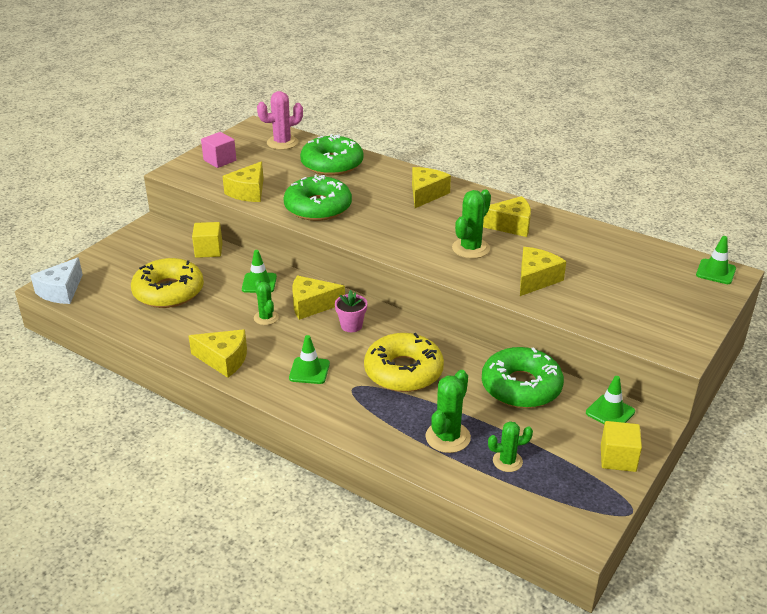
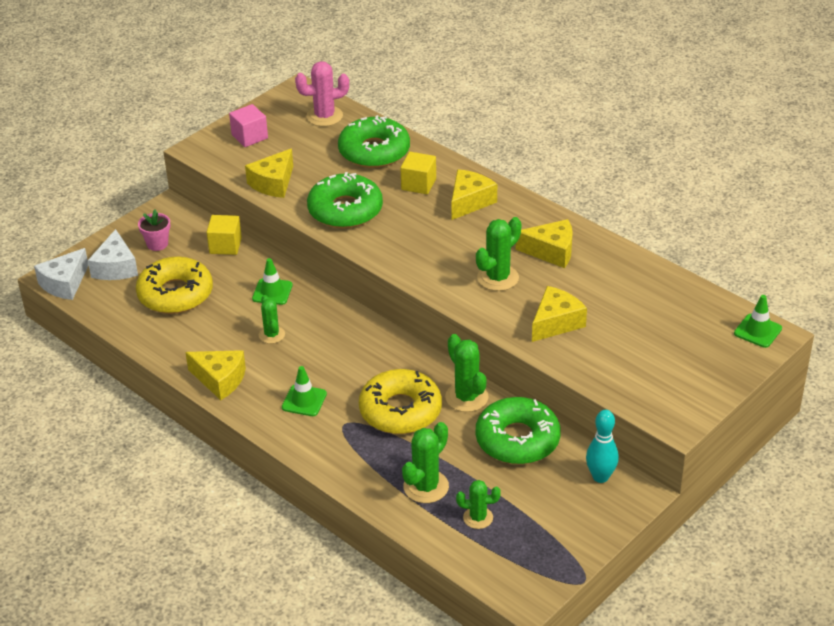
camera: 10 degrees right, 5 degrees up
yellow cheese [292,275,345,320] -> none
pink flower pot [335,290,368,332] -> pink flower pot moved to [138,210,170,251]
green traffic cone [586,376,635,424] -> turquoise bowling pin [586,410,619,483]
yellow cube [601,421,642,472] -> yellow cube moved to [400,152,436,194]
none -> white cheese [88,229,138,280]
none -> green cactus [445,334,489,412]

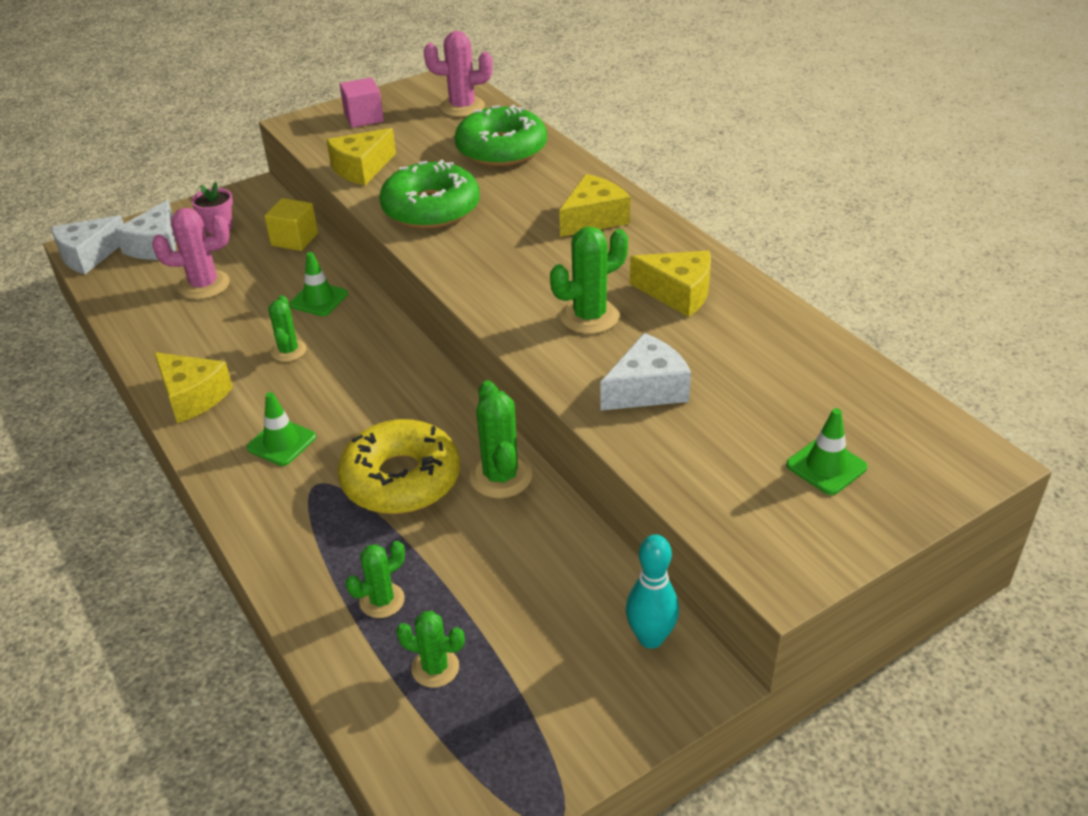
camera: 15 degrees right, 0 degrees up
yellow donut [136,257,213,314] -> pink cactus [152,208,230,300]
yellow cube [400,152,436,194] -> none
green cactus [402,422,449,503] -> green cactus [346,541,405,618], size x0.65
green donut [476,397,561,464] -> none
yellow cheese [532,286,587,342] -> white cheese [601,333,691,410]
green traffic cone [734,295,782,348] -> green traffic cone moved to [786,408,868,495]

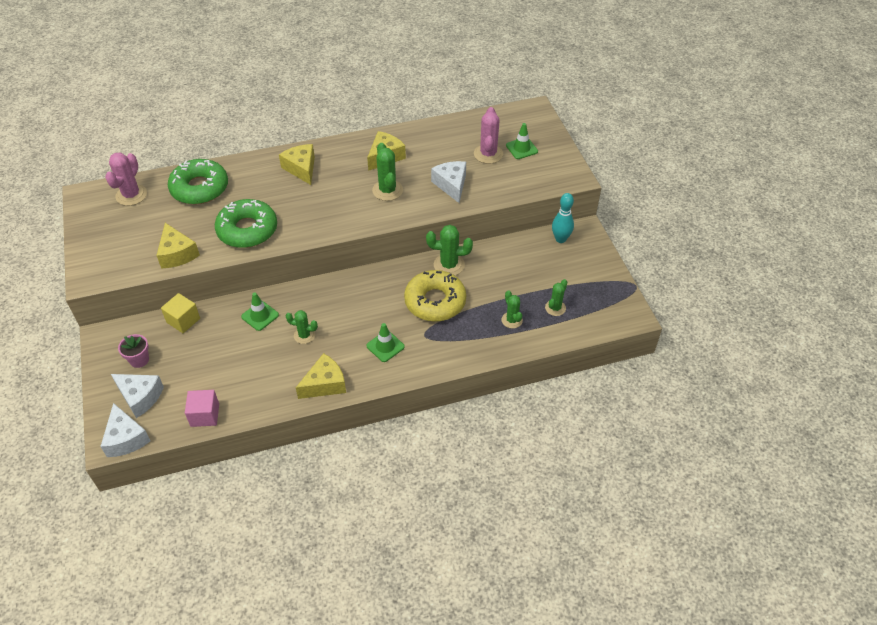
camera: 75 degrees left, 10 degrees up
pink cactus [152,208,230,300] -> pink cactus moved to [474,107,503,164]
pink cube [340,77,384,128] -> pink cube moved to [185,390,219,427]

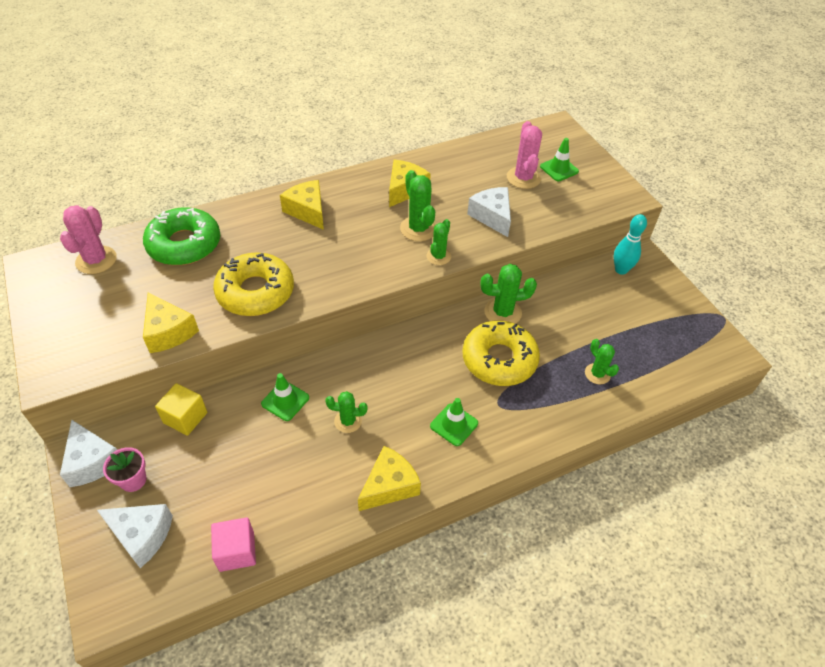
camera: 10 degrees left, 0 degrees up
white cheese [100,403,151,457] -> white cheese moved to [60,420,117,487]
green donut [215,199,277,248] -> yellow donut [213,253,294,316]
green cactus [545,279,567,316] -> green cactus moved to [426,219,451,265]

